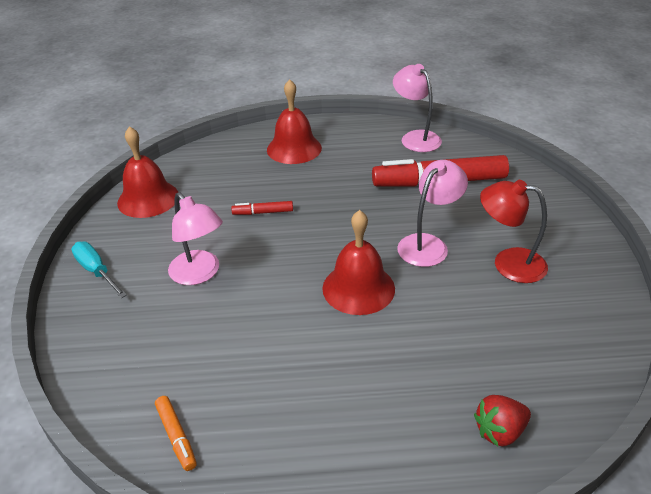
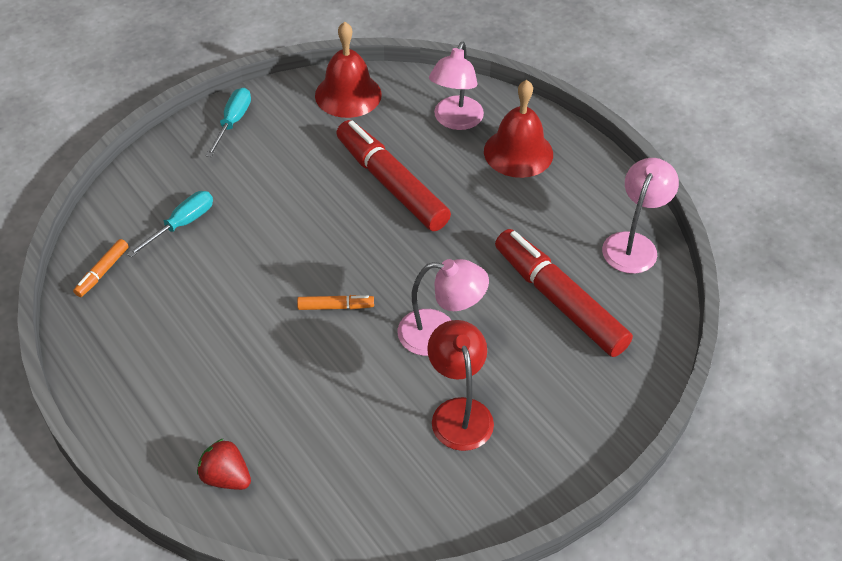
camera: 55 degrees right, 10 degrees up
pink lamp [168,192,223,285] -> pink lamp moved to [429,42,484,130]
red marker [231,201,293,215] -> red marker [336,120,451,231], size x2.30
red bell [322,210,395,315] -> orange marker [297,295,374,310]
none -> turquoise screwdriver [127,191,213,257]

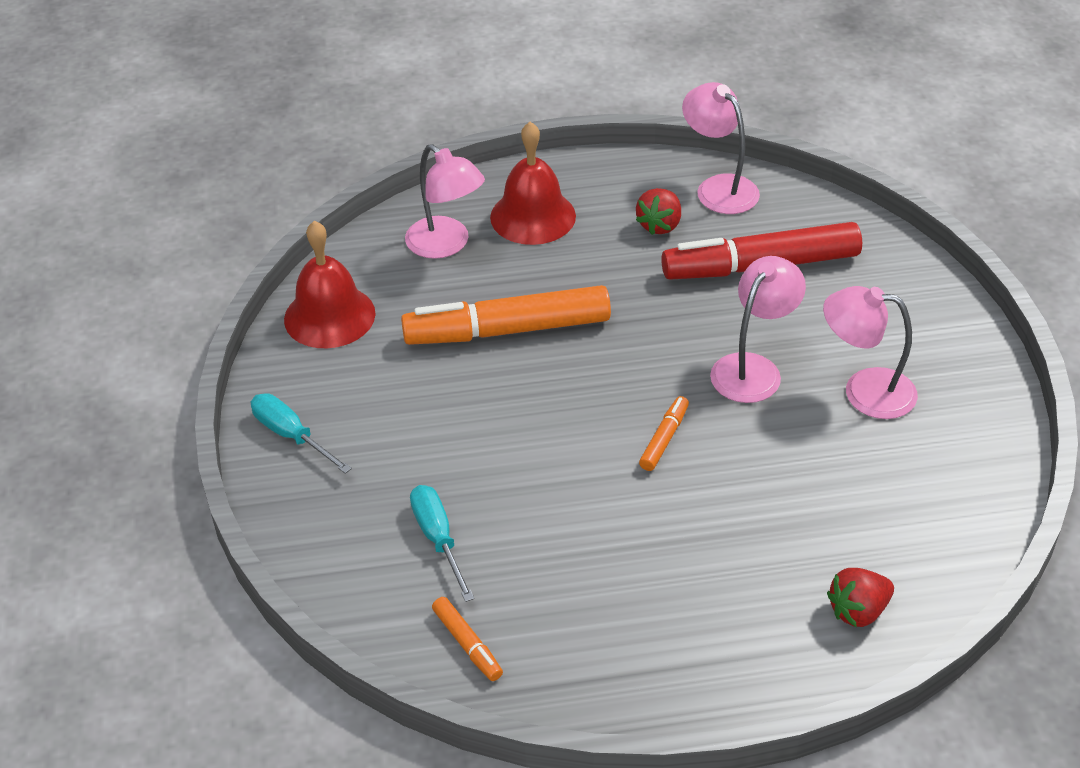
camera: 60 degrees left, 5 degrees down
red marker [336,120,451,231] -> orange marker [401,285,611,345]
red lamp [427,320,494,451] -> pink lamp [823,286,918,419]
none -> red strawberry [636,188,681,235]

